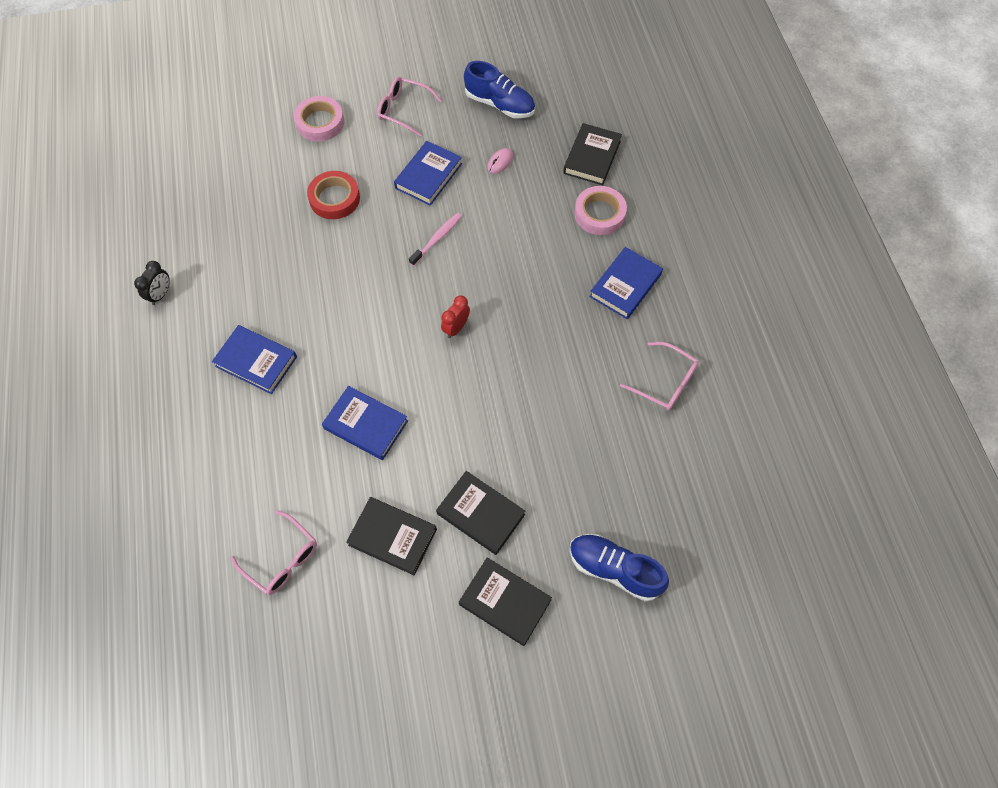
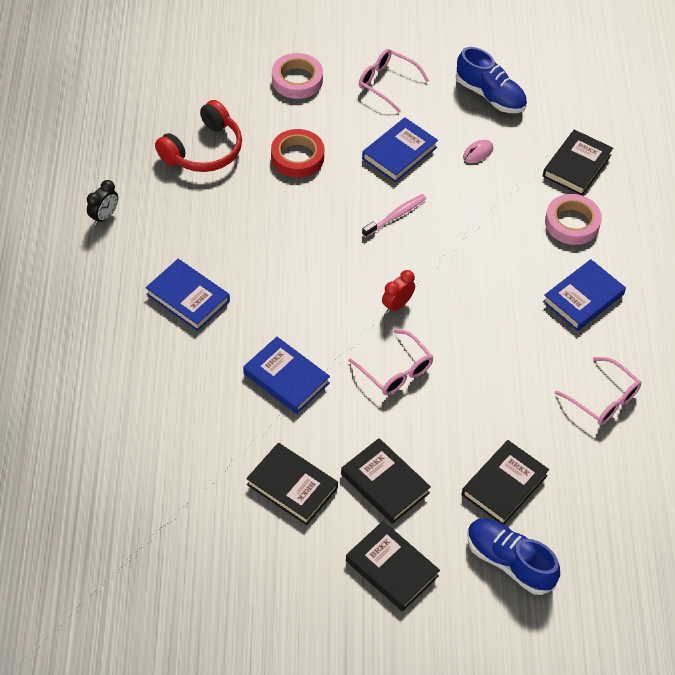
camera: 10 degrees right, 10 degrees down
pink glasses [231,510,317,595] -> pink glasses moved to [348,329,433,395]
none -> red headphones [155,100,242,172]
none -> black book [462,440,549,525]

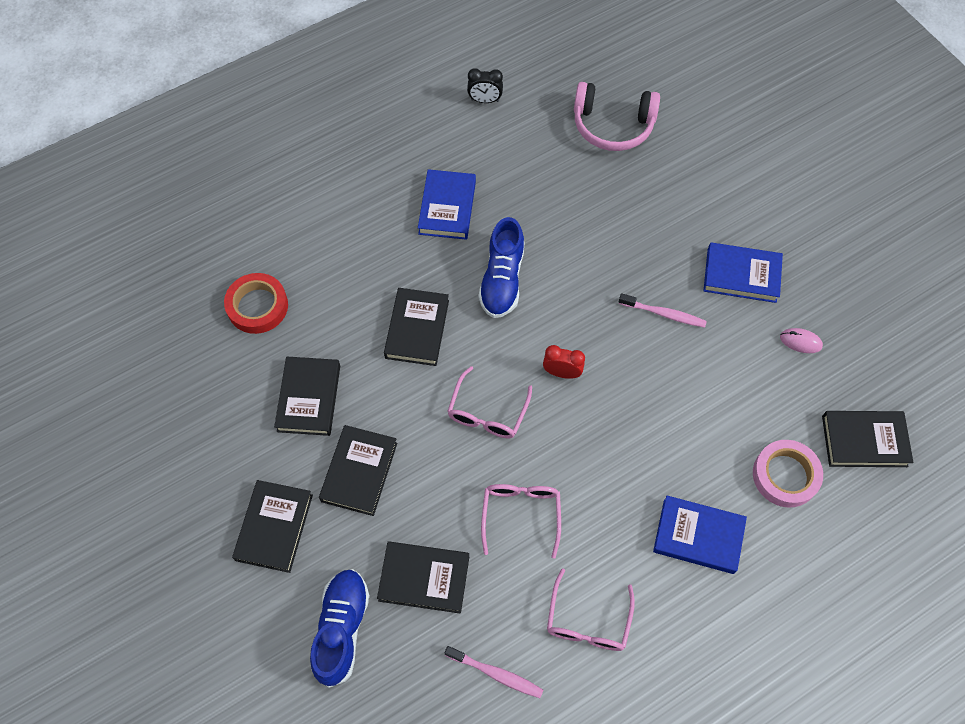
camera: 60 degrees right, 10 degrees up
red headphones [155,100,242,172] -> pink headphones [574,82,660,151]
blue book [243,337,330,414] -> black book [384,288,449,366]
red tape [271,129,324,178] -> red tape moved to [224,273,288,334]
pink tape [272,53,323,99] -> none
pink glasses [359,49,429,112] -> pink glasses moved to [481,484,561,559]
blue shoe [456,47,527,113] -> blue shoe moved to [478,217,525,318]
none -> pink toothbrush [445,646,543,698]

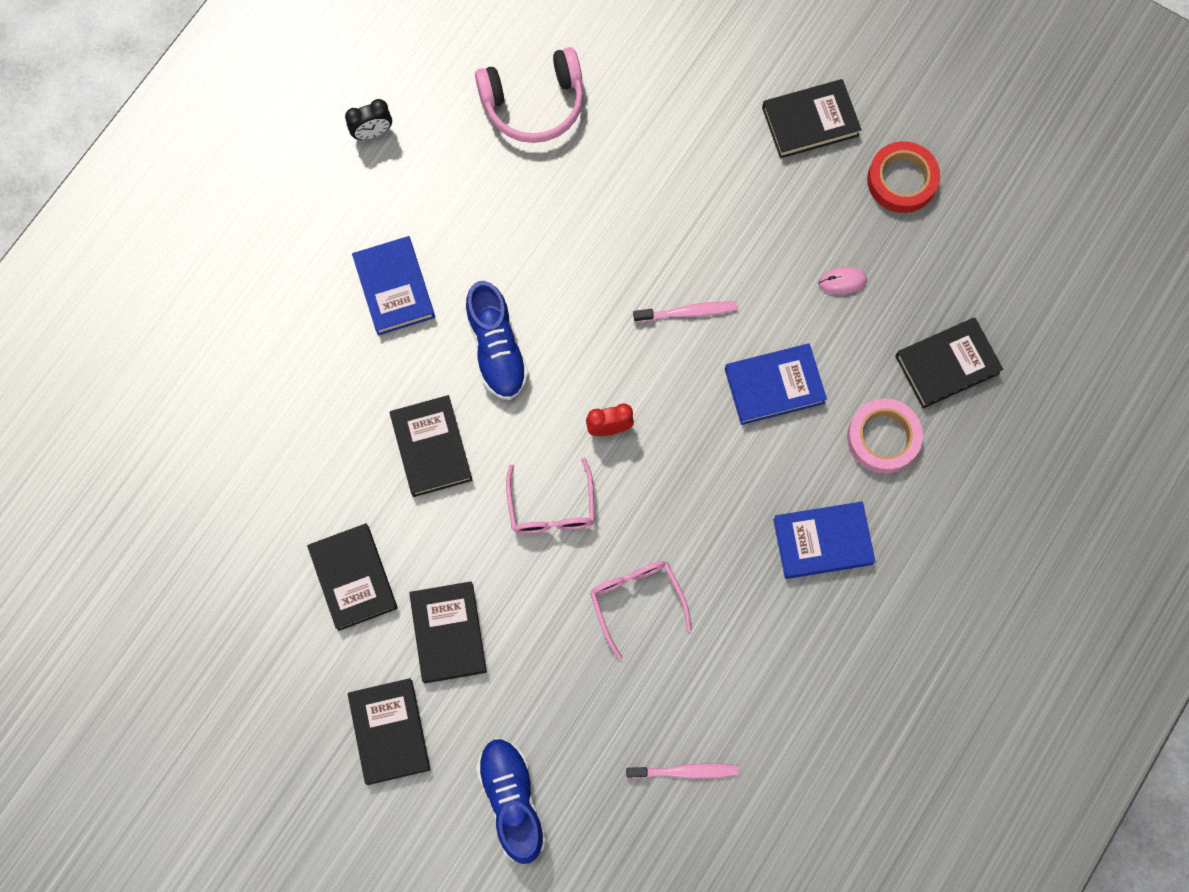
camera: 25 degrees left, 10 degrees up
red tape [224,273,288,334] -> red tape moved to [867,141,940,213]
black book [377,541,469,614] -> black book moved to [762,79,862,158]
pink glasses [547,568,635,651] -> none
blue book [703,242,783,303] -> blue book moved to [725,343,827,425]

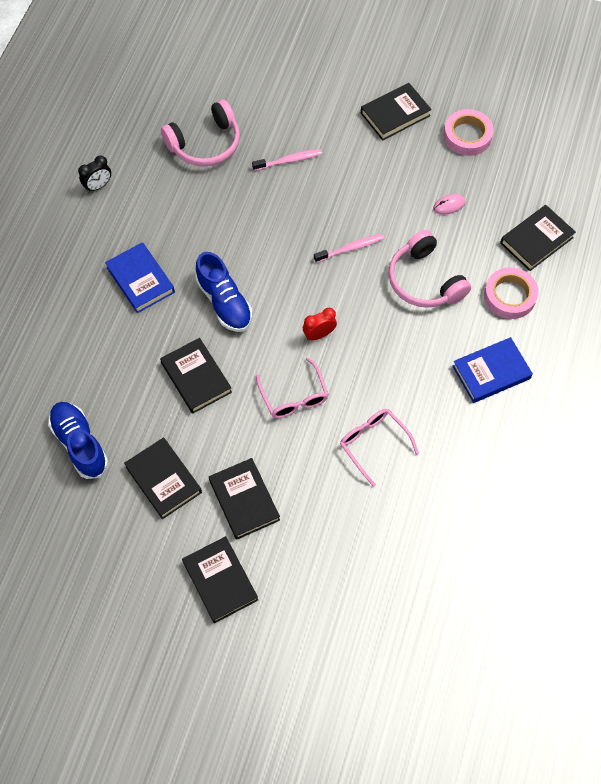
camera: 15 degrees left, 10 degrees down
blue shoe [476,738,546,864] -> blue shoe moved to [48,402,108,479]
pink toothbrush [626,763,739,779] -> pink toothbrush moved to [252,149,322,171]
blue book [725,343,827,425] -> pink headphones [388,230,471,308]
red tape [867,141,940,213] -> pink tape [444,109,494,156]

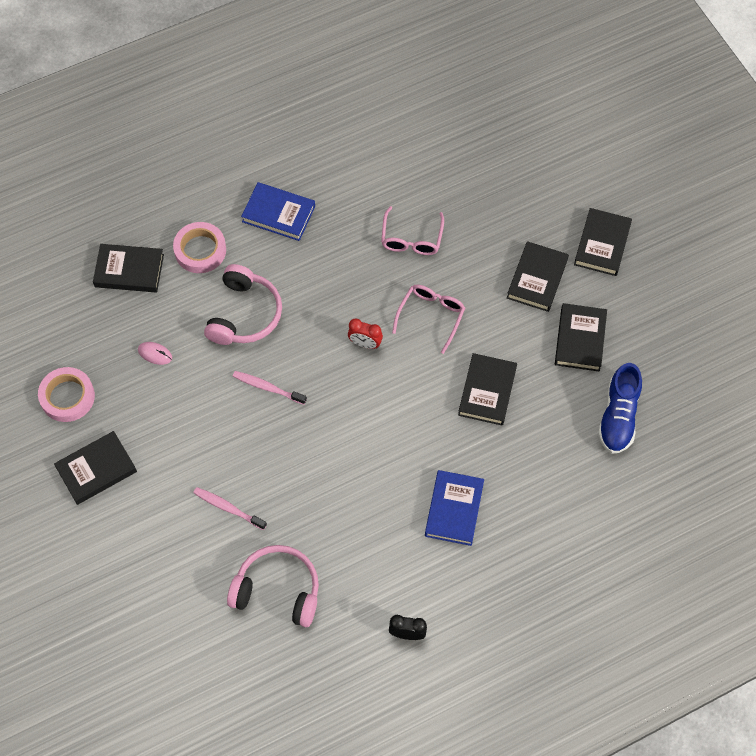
camera: 135 degrees left, 0 degrees up
blue shoe [195,252,252,332] -> none
black book [361,83,432,141] -> black book turned 45 degrees counterclockwise [54,431,137,505]

